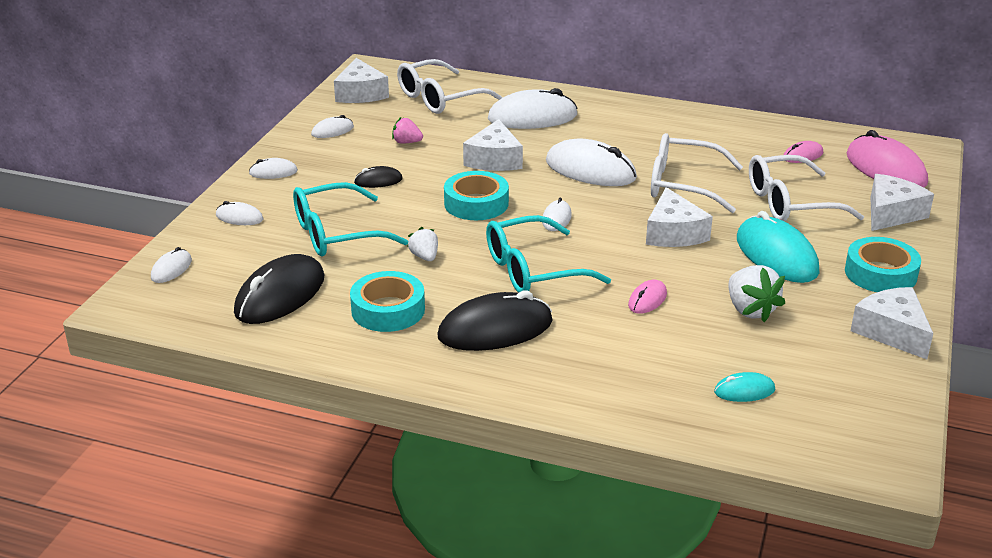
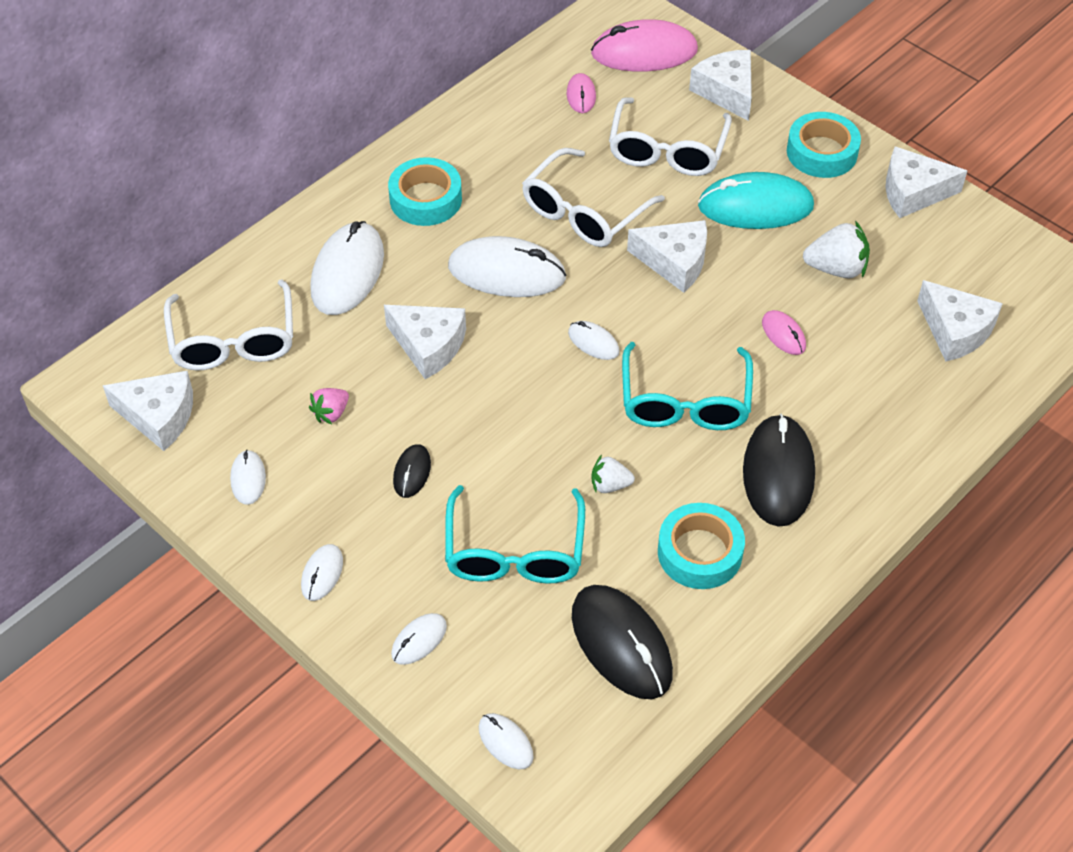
camera: 65 degrees left, 20 degrees up
turquoise tape [444,171,509,220] -> turquoise tape moved to [388,157,462,226]
white mouse [546,138,637,186] -> white mouse turned 45 degrees clockwise [448,236,566,297]
turquoise mouse [714,372,775,402] -> white cheese [917,280,1003,361]

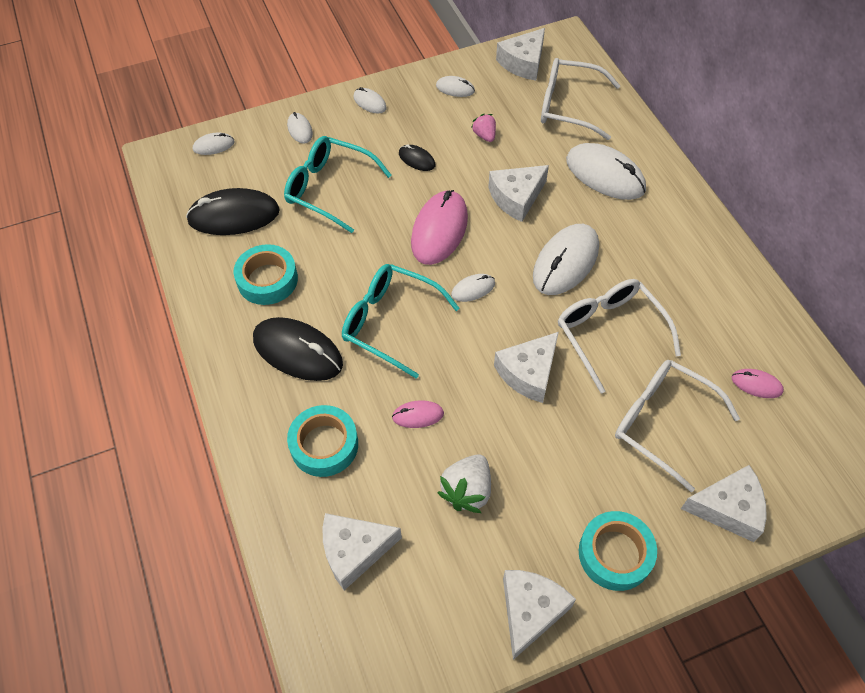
camera: 115 degrees right, 5 degrees up
turquoise tape [388,157,462,226] -> turquoise tape moved to [287,405,358,477]
pink mouse [591,19,698,72] -> pink mouse moved to [411,190,468,265]
white strawberry [591,455,635,493] -> none
turquoise mouse [698,172,814,229] -> none

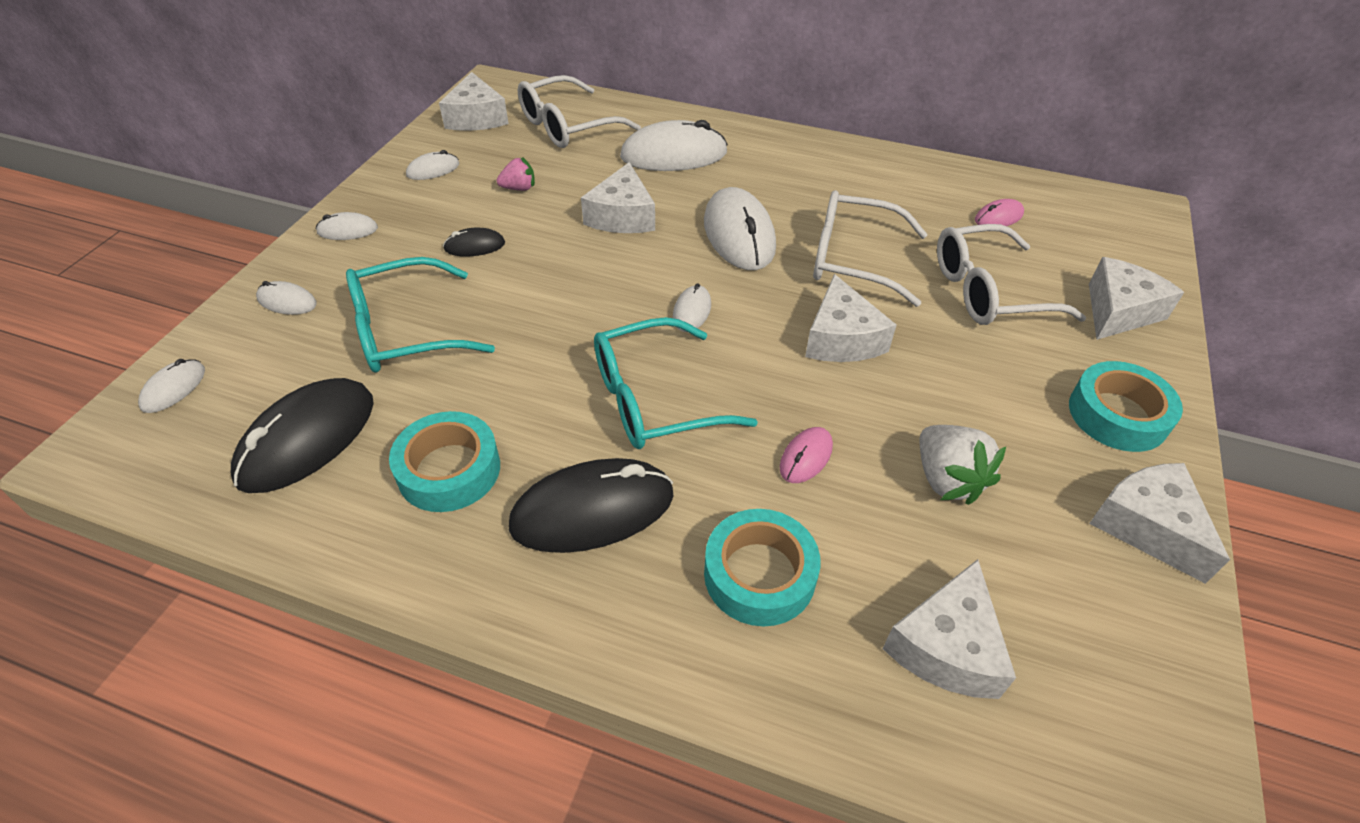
camera: 50 degrees left, 10 degrees down
pink mouse [411,190,468,265] -> none
pink strawberry [471,114,496,142] -> pink strawberry turned 150 degrees clockwise [497,158,535,191]

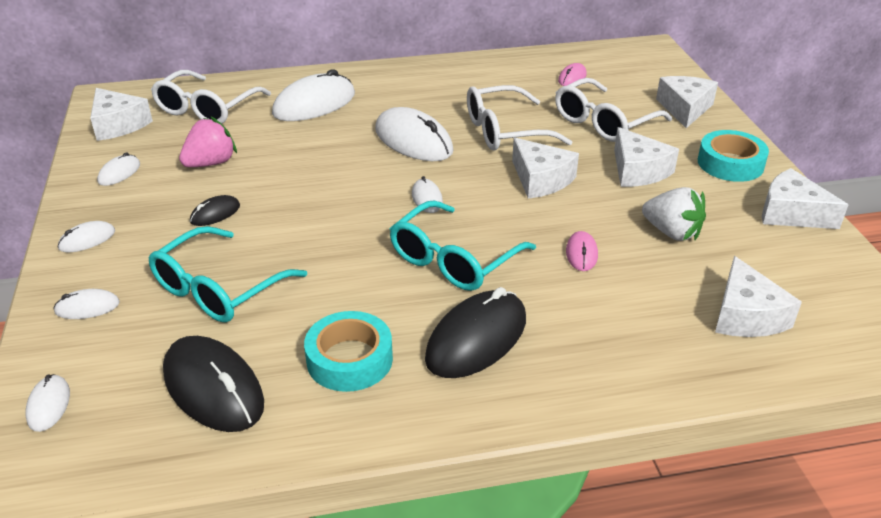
camera: 30 degrees left, 10 degrees down
black mouse [231,378,374,493] -> black mouse turned 45 degrees counterclockwise [163,336,264,432]
pink strawberry [497,158,535,191] -> pink strawberry [179,116,237,167], size x1.65
white cheese [581,162,655,233] -> white cheese moved to [614,127,679,187]
turquoise tape [704,509,821,626] -> none

